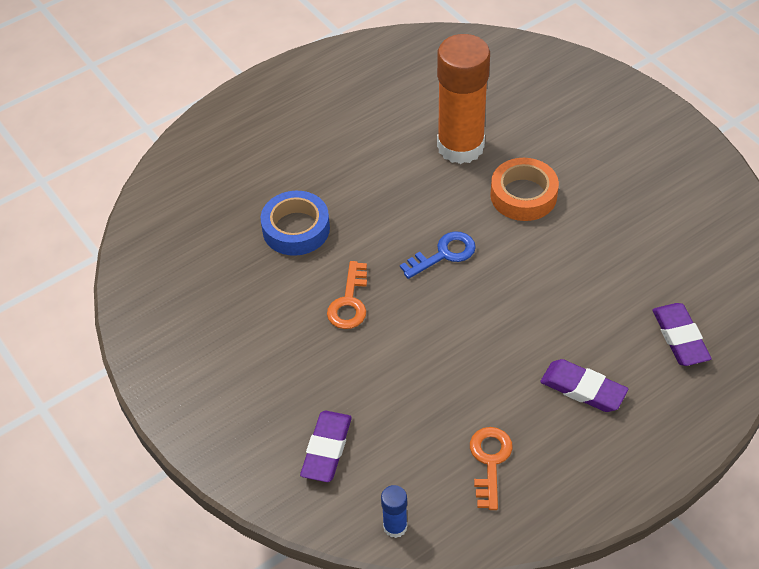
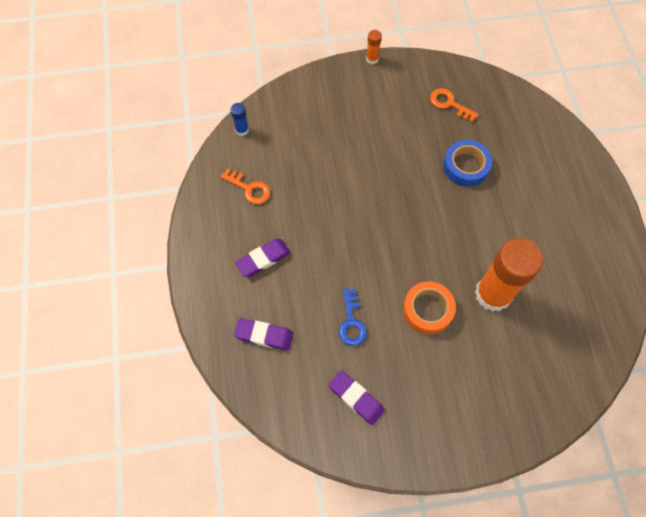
camera: 115 degrees right, 15 degrees up
purple eraser [300,411,352,482] -> purple eraser moved to [329,370,385,425]
orange key [327,261,367,329] -> orange key moved to [430,88,478,122]
blue key [400,231,476,279] -> blue key moved to [339,288,367,346]
none -> orange glue stick [366,30,382,64]

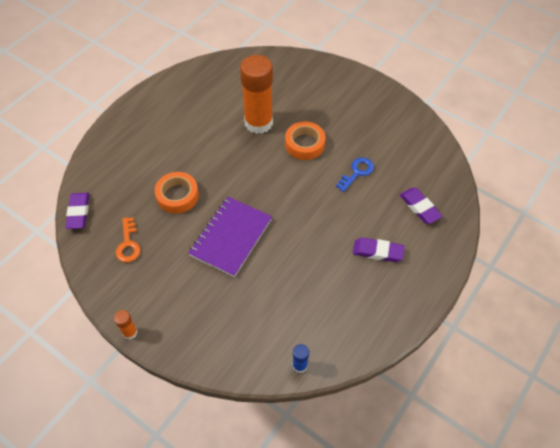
camera: 135 degrees left, 10 degrees down
orange key [220,168,270,204] -> none
purple eraser [329,370,385,425] -> purple eraser moved to [66,193,89,229]
blue tape [443,140,492,187] -> orange tape [155,172,199,214]
none -> purple notebook [188,197,272,277]

